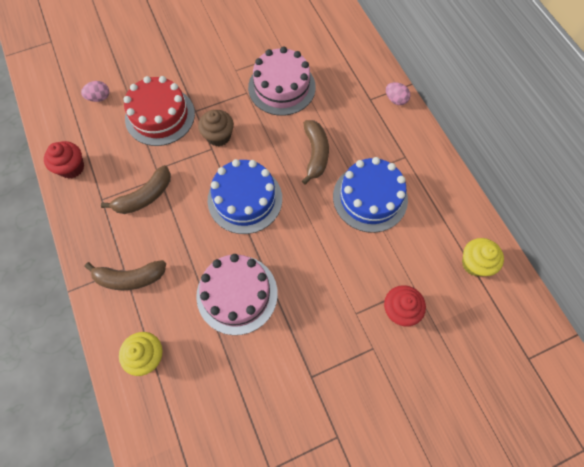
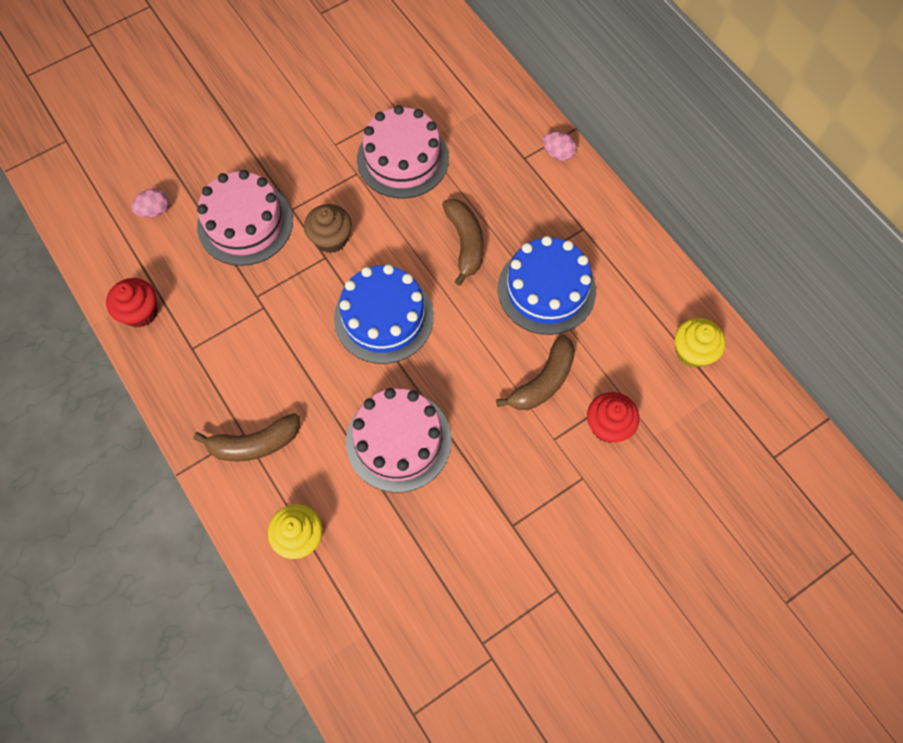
camera: 10 degrees left, 0 degrees up
brown banana [101,165,171,214] -> brown banana moved to [496,334,575,410]
red cake [123,76,195,146] -> pink cake [197,170,293,266]

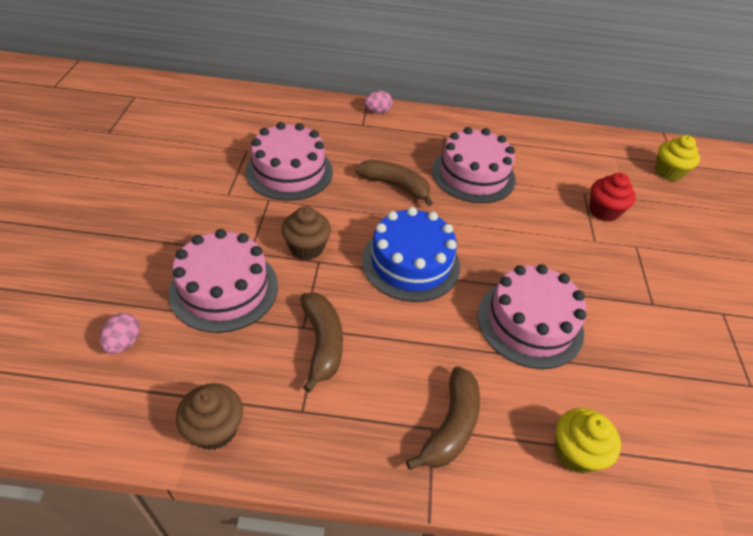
camera: 55 degrees left, 20 degrees down
red cupcake [106,278,157,328] -> brown cupcake [176,383,243,450]
brown banana [496,334,575,410] -> brown banana moved to [300,293,343,392]
blue cake [498,236,596,335] -> pink cake [432,127,516,203]
yellow cupcake [675,318,726,368] -> yellow cupcake moved to [655,135,700,181]

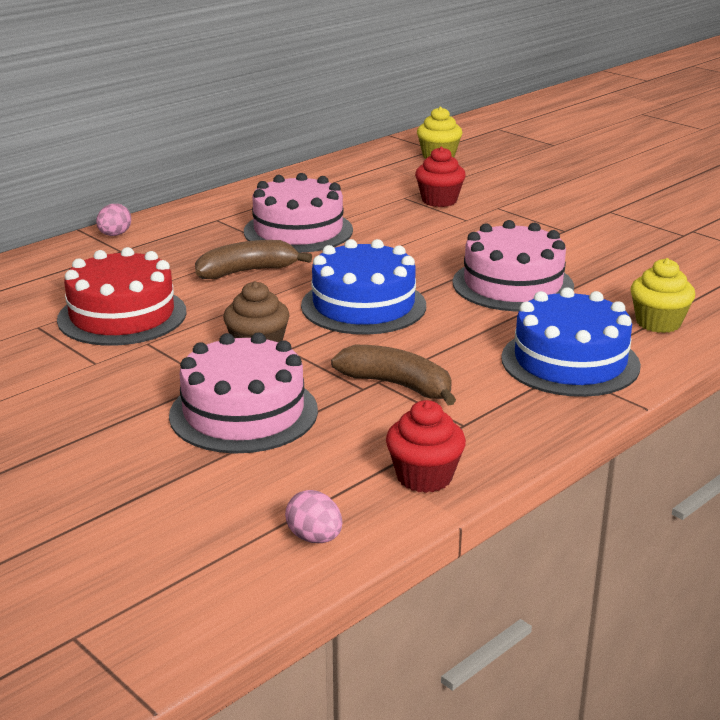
camera: 45 degrees left, 20 degrees down
pink egg [100,313,140,354] -> pink egg moved to [285,490,342,543]
brown cupcake [176,383,243,450] -> red cupcake [386,400,466,493]
pink cake [245,122,333,201] -> red cake [57,247,187,346]
brown banana [406,366,480,470] -> blue cake [501,287,641,397]

